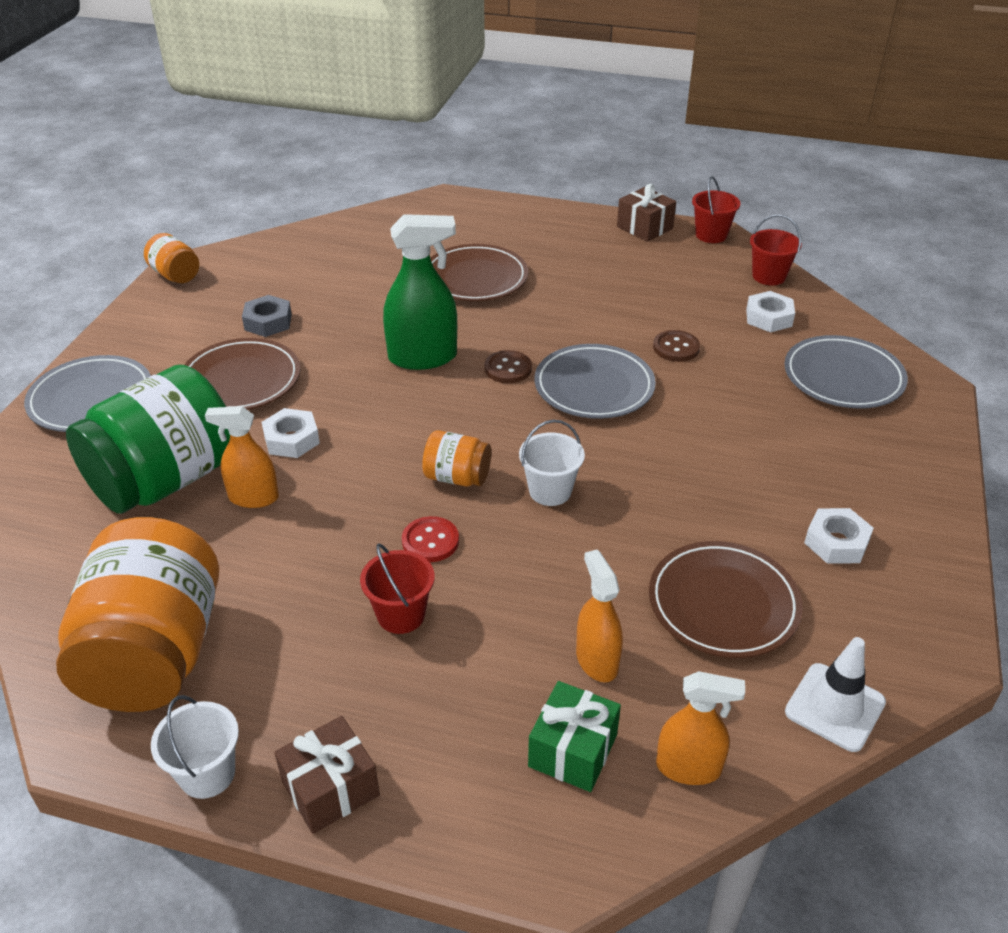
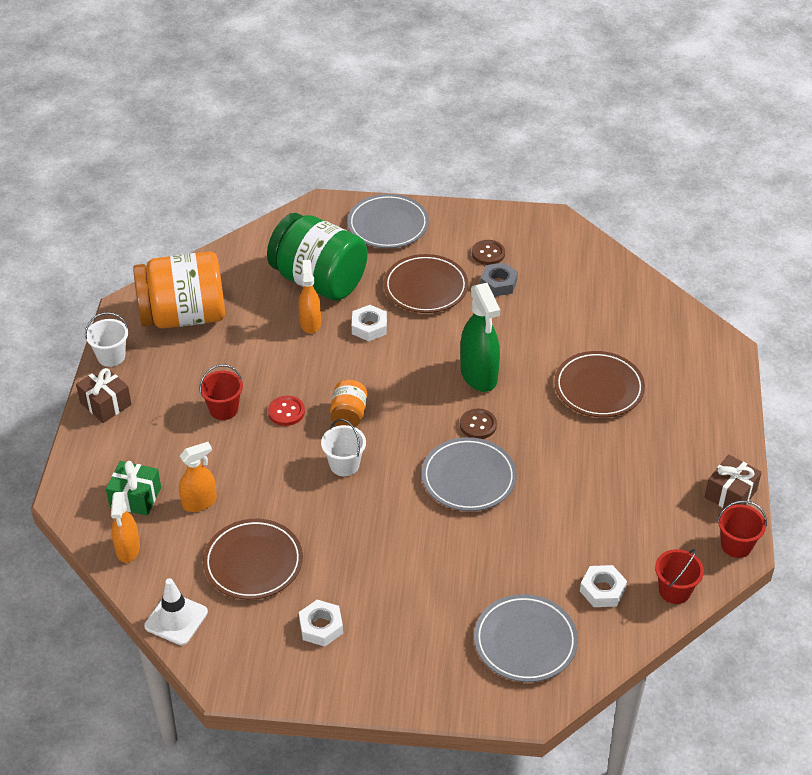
camera: 80 degrees right, 5 degrees up
orange jar [144,233,199,283] -> none
brown button [653,330,700,362] -> brown button moved to [472,240,505,265]

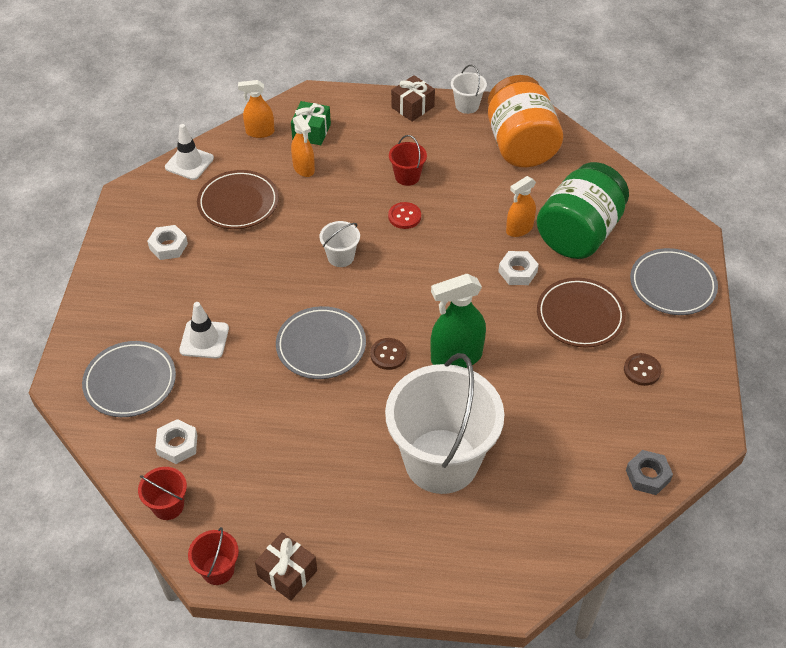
camera: 90 degrees right, 5 degrees up
orange spray bottle [299,260,321,334] -> orange spray bottle turned 150 degrees clockwise [506,176,536,237]
orange jar [330,380,367,427] -> none
grey nut [480,262,518,297] -> grey nut moved to [626,450,673,495]
brown plate [554,351,645,418] -> white bucket [385,353,504,494]
none -> white traffic cone [179,302,229,359]

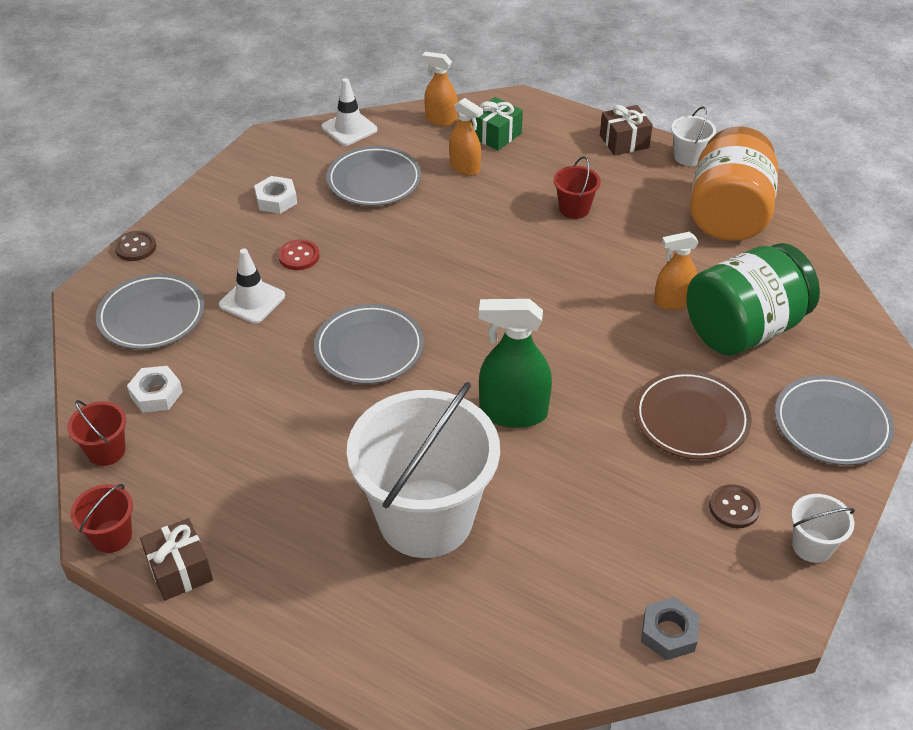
camera: 25 degrees right, 5 degrees down
brown plate [197,170,279,229] -> grey plate [326,146,421,206]
orange spray bottle [291,115,315,177] -> orange spray bottle turned 45 degrees counterclockwise [449,98,483,176]
white bucket [319,221,360,267] -> white bucket moved to [791,494,855,563]
brown button [370,338,407,370] -> brown button moved to [114,231,156,261]
red button [388,202,421,229] -> red button moved to [278,239,319,270]
white nut [498,251,539,285] -> none

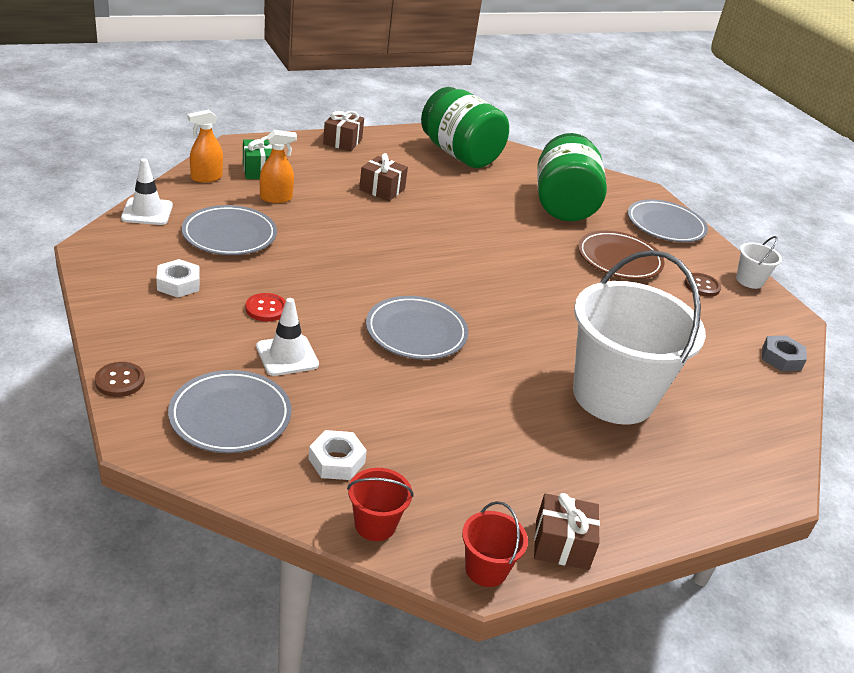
camera: 60 degrees left, 10 degrees down
green spray bottle [479,299,552,428] -> none
red bucket [554,156,601,219] -> brown gift [359,153,408,201]
orange spray bottle [654,232,699,310] -> none
white bucket [671,107,716,166] -> none
orange jar [690,127,778,241] -> green jar [421,87,509,168]

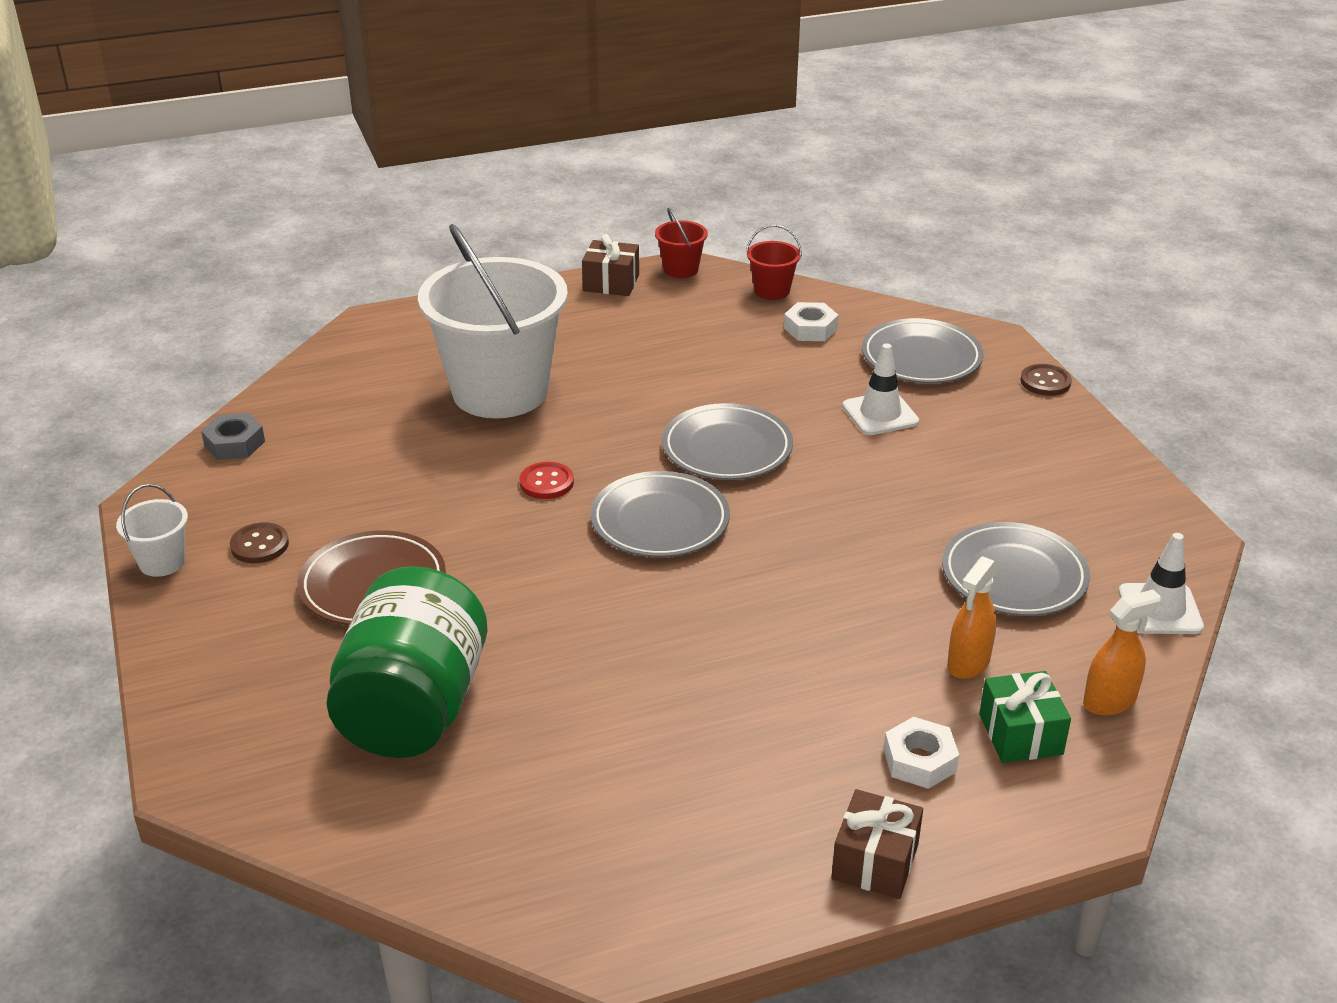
camera: 170 degrees left, 0 degrees up
white nut [156,259,200,298] -> white nut moved to [884,717,959,789]
red button [245,293,286,322] -> red button moved to [519,462,574,499]
orange spray bottle [260,130,297,203] -> orange spray bottle turned 45 degrees counterclockwise [947,556,998,679]
brown gift [359,153,408,201] -> none
green jar [421,87,509,168] -> none
grey plate [627,199,708,242] -> grey plate moved to [590,471,730,557]

